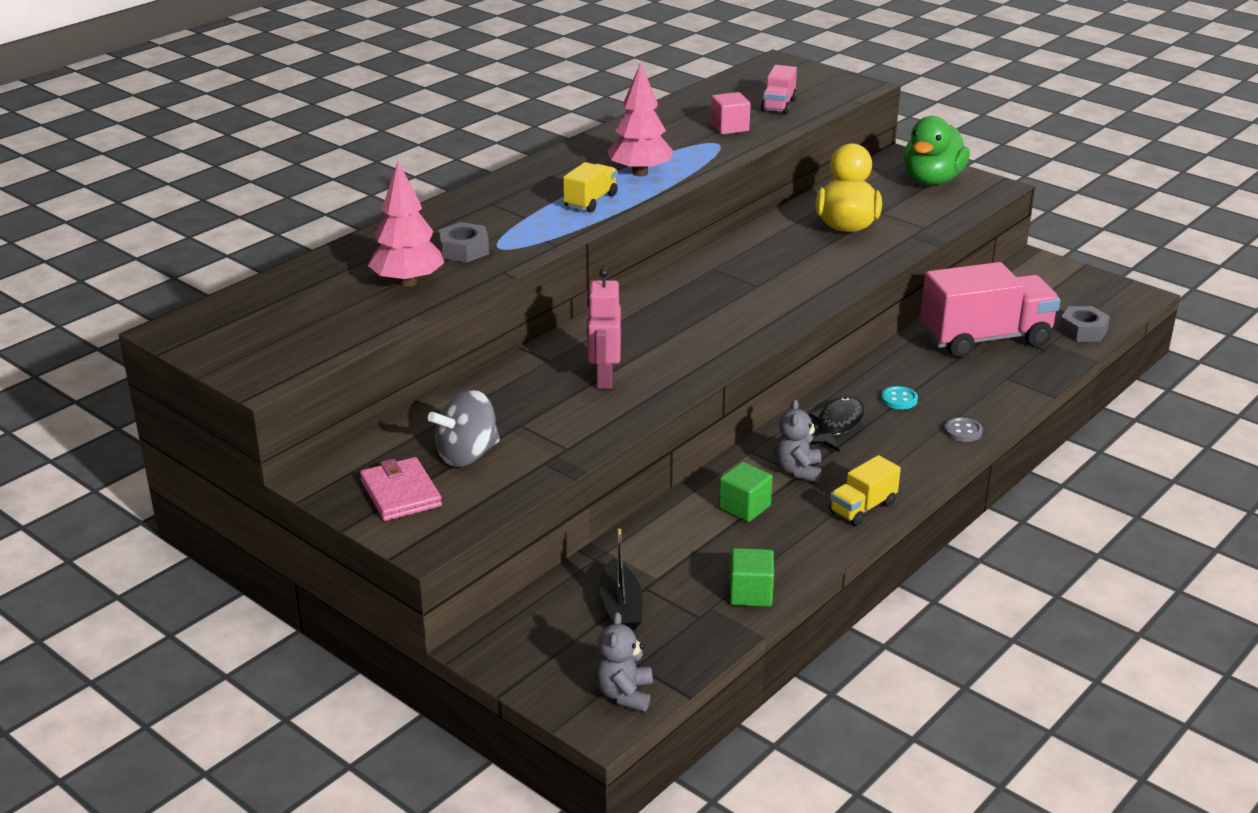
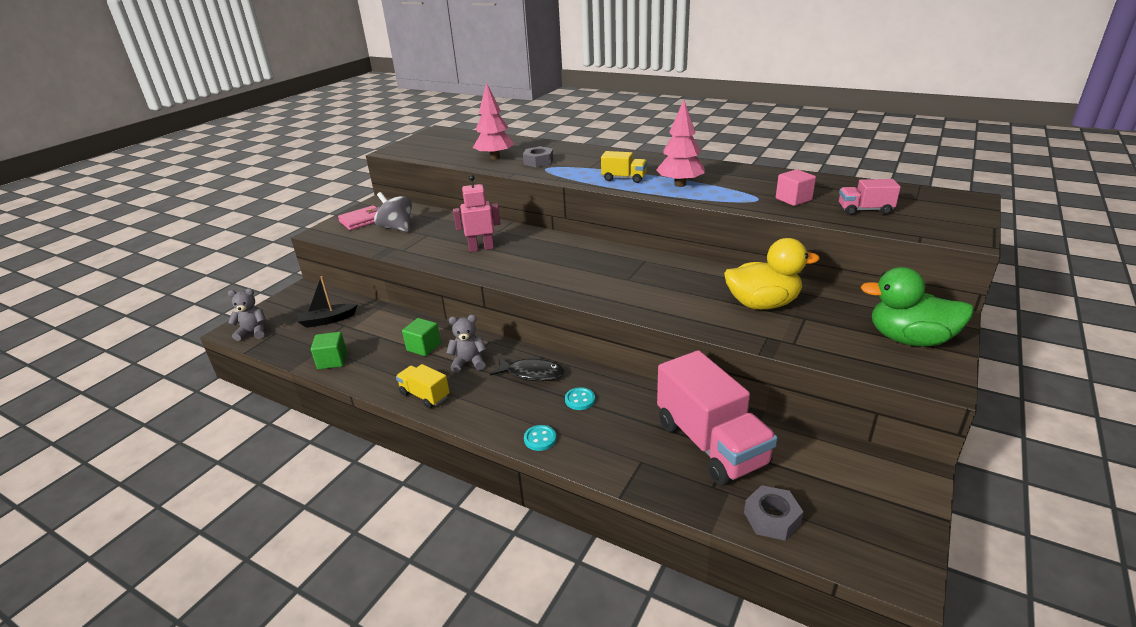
camera: 80 degrees right, 0 degrees up
grey button [944,417,983,442] -> turquoise button [524,425,556,451]

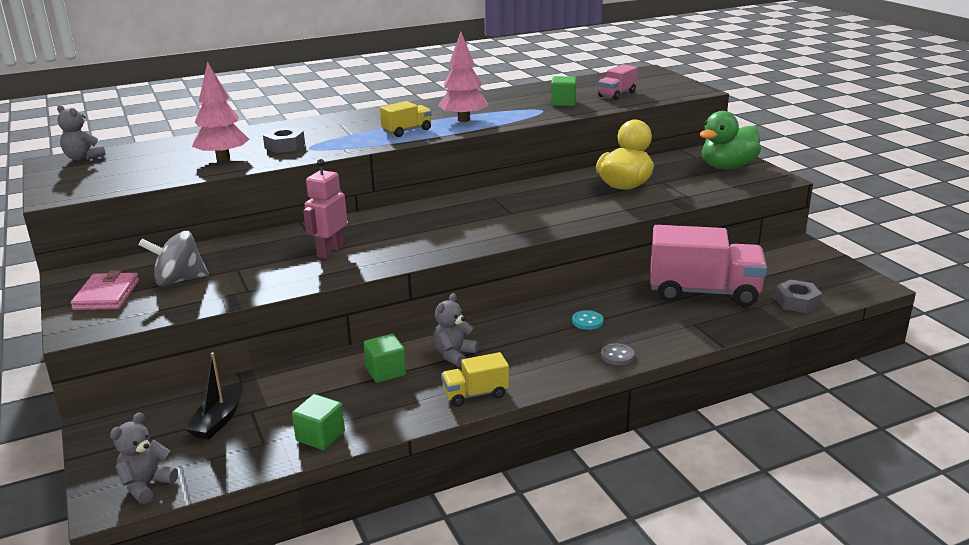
camera: 55 degrees left, 5 degrees down
black fish [490,356,564,381] -> none
turquoise button [524,425,556,451] -> grey button [601,343,634,365]
pink cube [776,169,816,206] -> green cube [551,76,577,106]
none -> grey teddy bear [57,105,105,160]

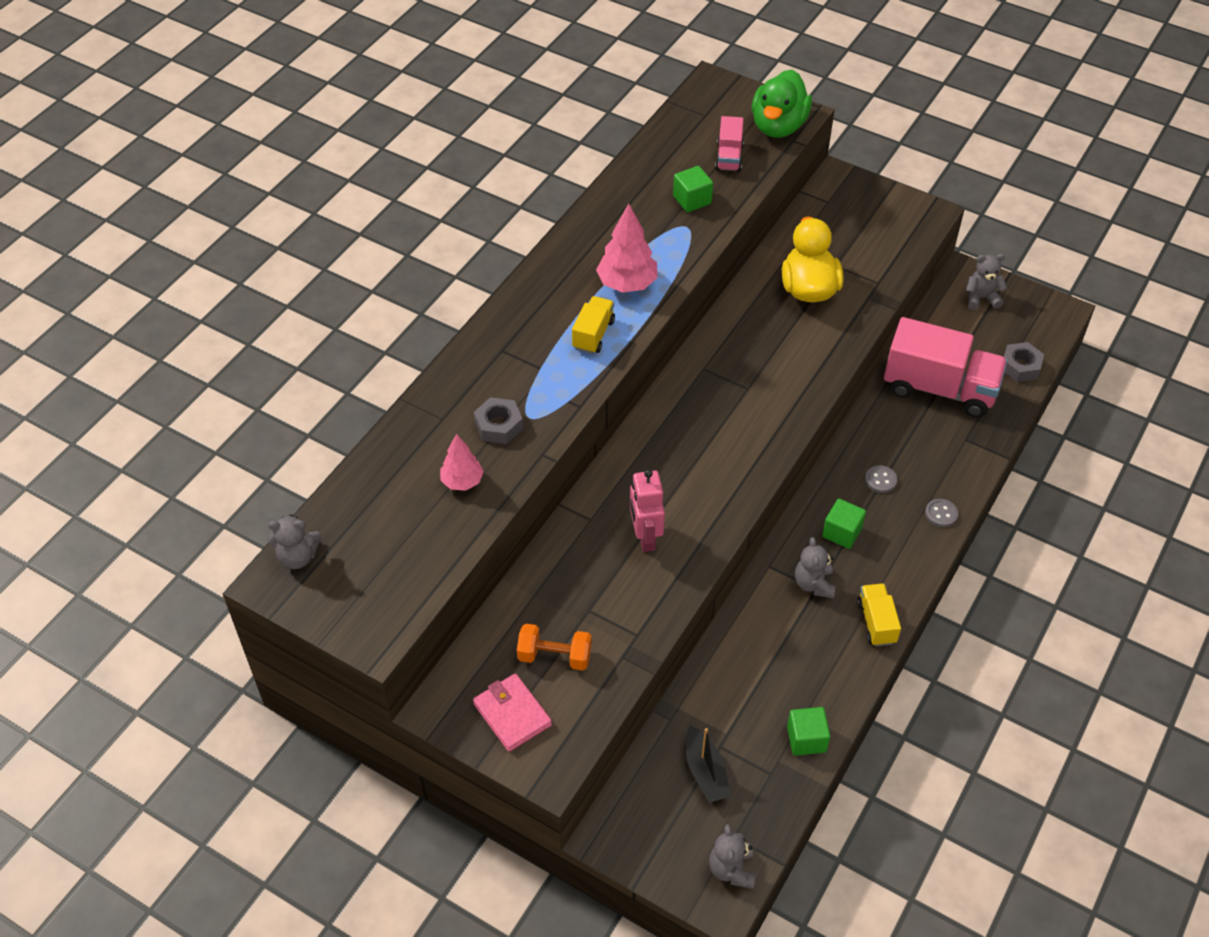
camera: 35 degrees left, 25 degrees up
grey spinning top [139,231,209,286] -> orange dumbbell [517,624,592,670]
pink tree [192,61,249,161] -> pink tree [440,434,484,491], size x0.64
green cube [363,334,406,383] -> green cube moved to [822,499,866,549]
yellow truck [441,352,509,407] -> yellow truck turned 135 degrees clockwise [857,583,901,646]
turquoise button [572,310,603,330] -> grey button [865,465,897,493]
pink truck [650,225,767,306] -> pink truck turned 45 degrees clockwise [884,317,1008,418]
green duck [700,111,761,170] -> green duck moved to [752,70,812,138]
none -> grey teddy bear [966,254,1007,310]

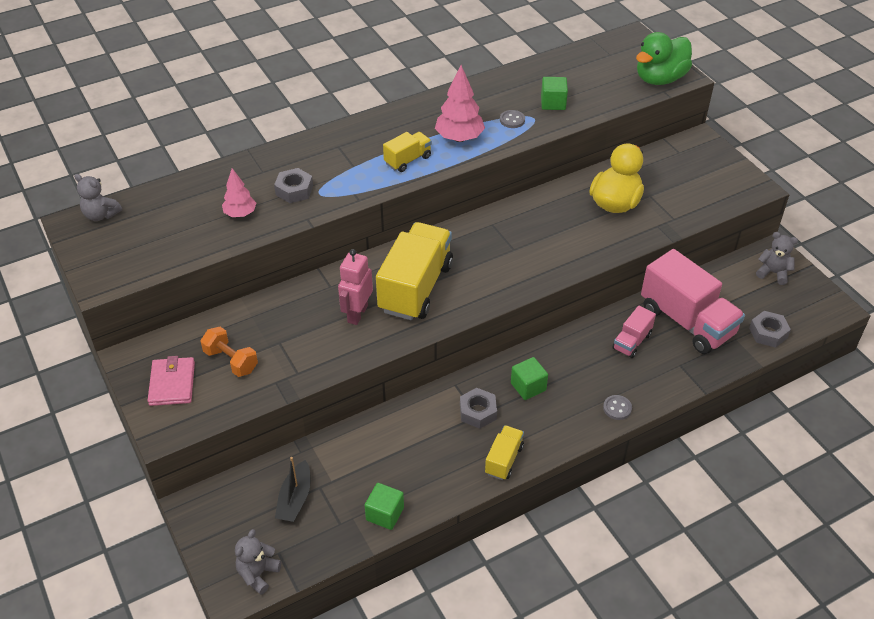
camera: 30 degrees right, 5 degrees down
pink truck [715,116,744,172] -> pink truck moved to [612,306,656,358]
grey teddy bear [795,537,836,598] -> grey nut [460,388,497,429]
grey button [865,465,897,493] -> grey button moved to [500,110,525,128]
none -> yellow truck [376,222,453,320]

